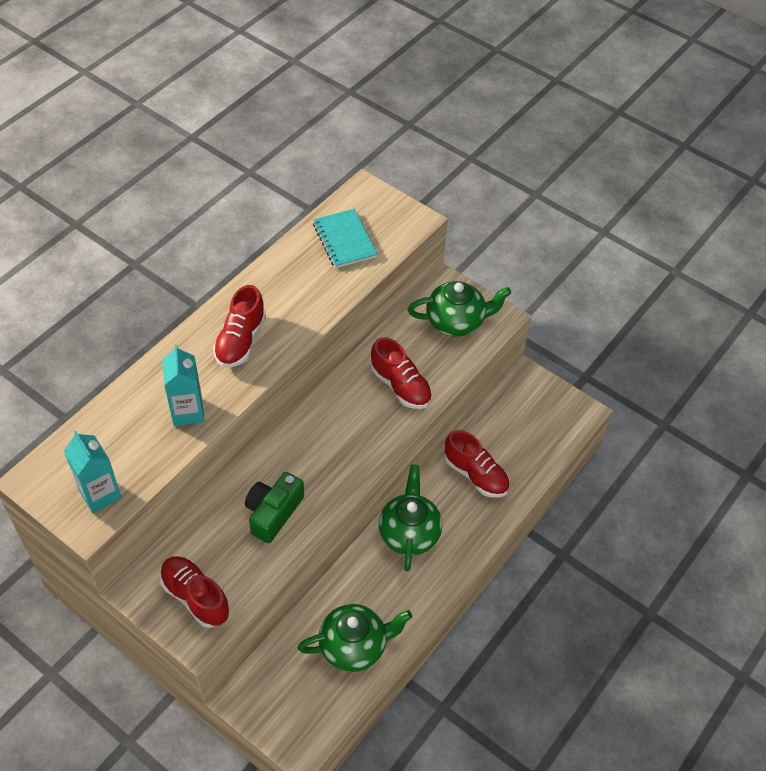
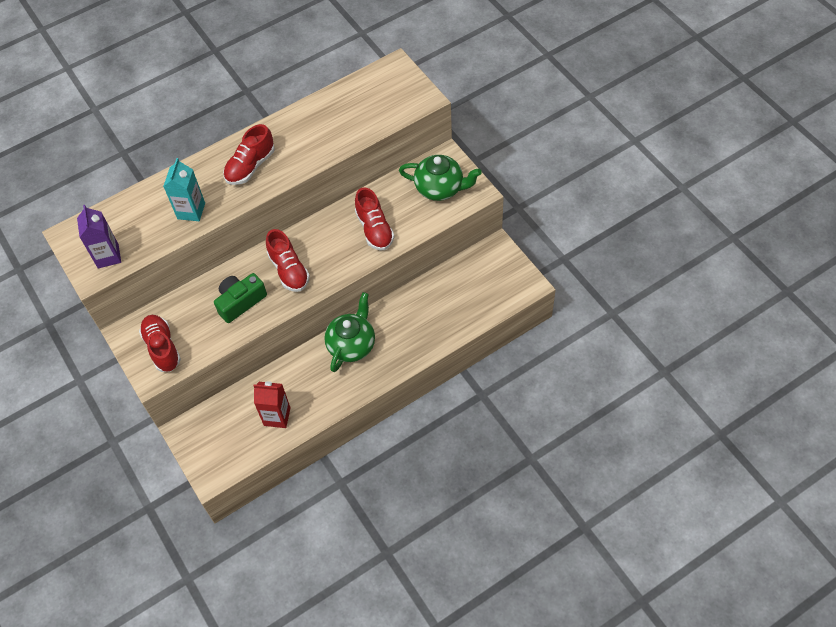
camera: 25 degrees right, 5 degrees up
turquoise carton [64,430,122,513] -> purple carton [77,205,121,269]
green teapot [297,604,412,672] -> red carton [253,381,291,428]
turquoise notebook [313,209,378,268] -> none
red shoe [445,430,510,498] -> red shoe moved to [266,229,310,292]

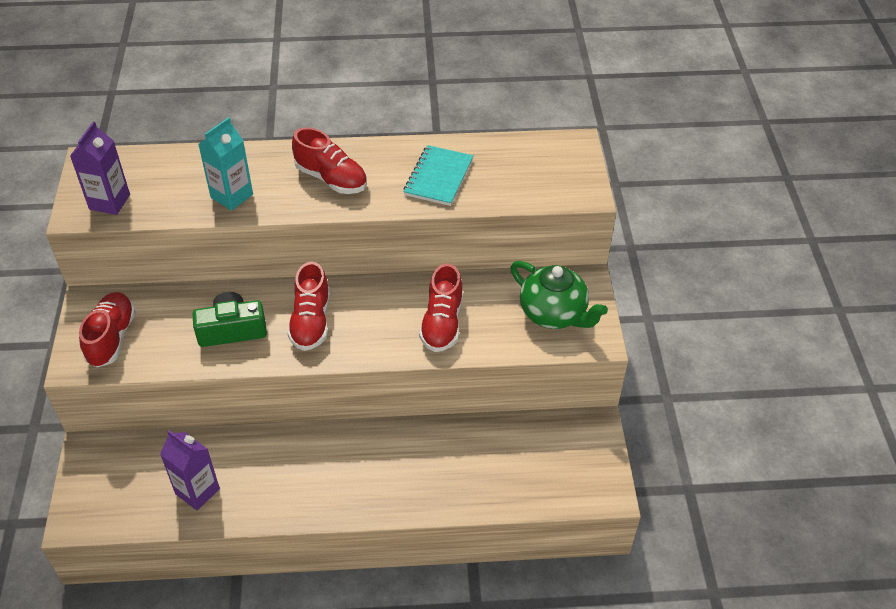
camera: 25 degrees right, 10 degrees down
red shoe [223,124,275,185] -> red shoe turned 120 degrees counterclockwise [292,127,367,194]
red carton [253,381,291,428] -> purple carton [160,430,220,510]
green teapot [324,292,375,372] -> none
none -> turquoise notebook [403,145,473,206]

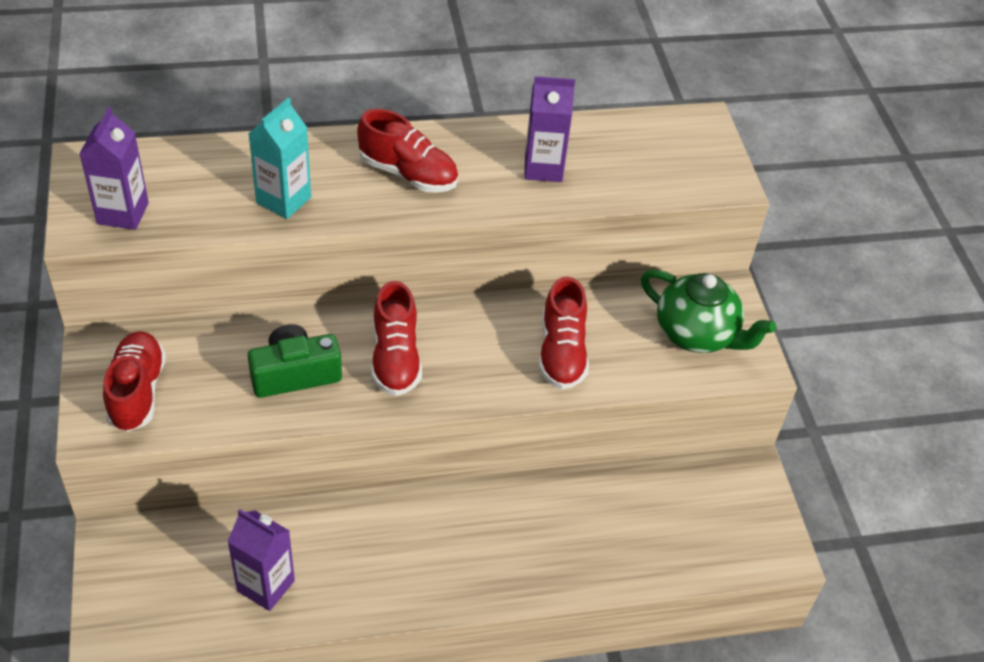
camera: 10 degrees left, 0 degrees up
turquoise notebook [403,145,473,206] -> purple carton [524,76,575,182]

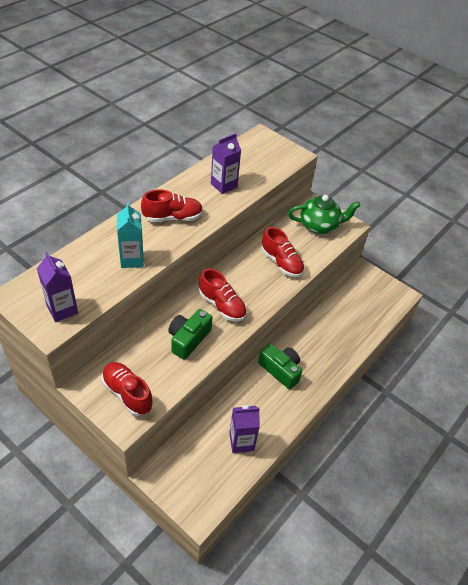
camera: 40 degrees left, 0 degrees up
none -> green camera [258,344,302,389]

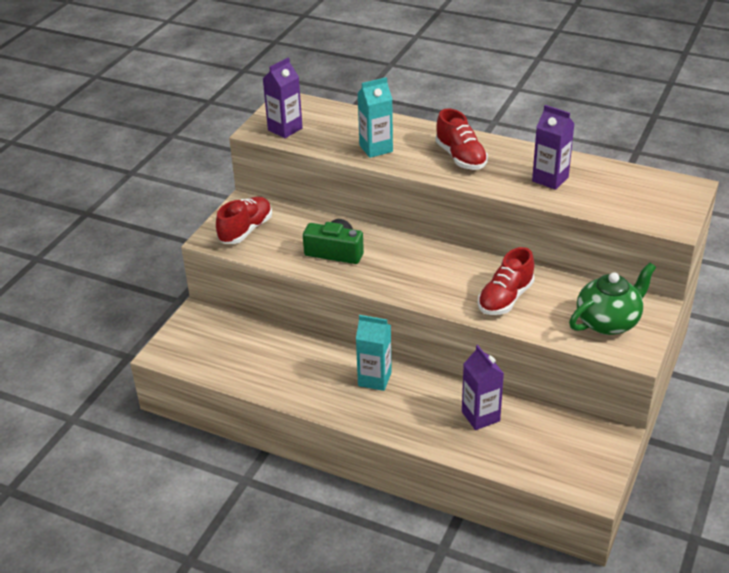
camera: 80 degrees right, 10 degrees down
red shoe [199,269,247,321] -> none
purple carton [229,405,260,453] -> purple carton moved to [462,345,504,430]
green camera [258,344,302,389] -> turquoise carton [356,315,392,391]
green teapot [288,195,360,234] -> green teapot turned 105 degrees counterclockwise [569,263,656,335]

